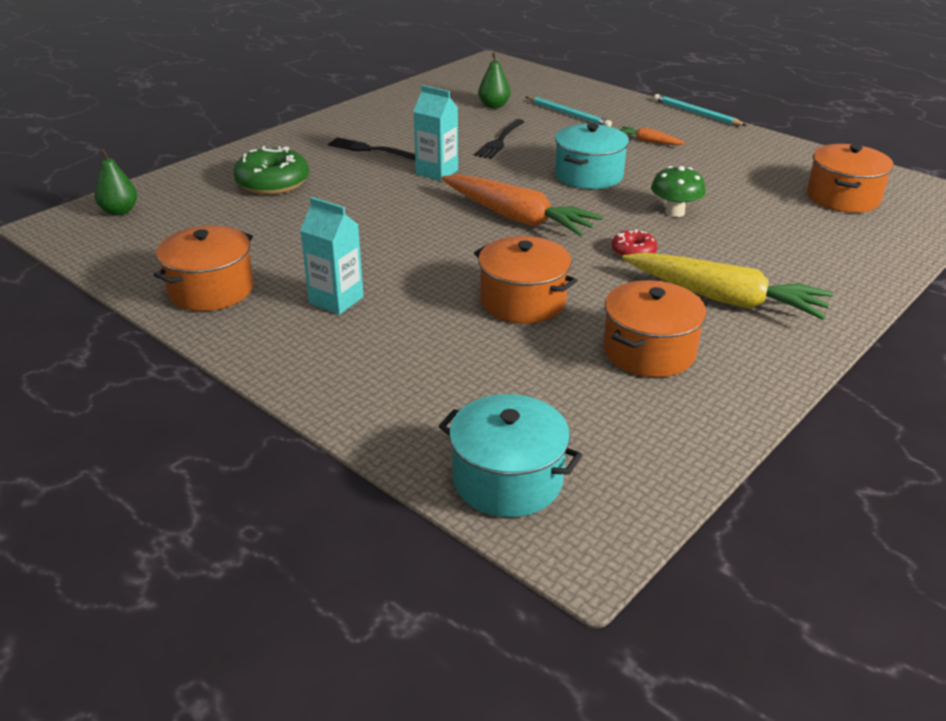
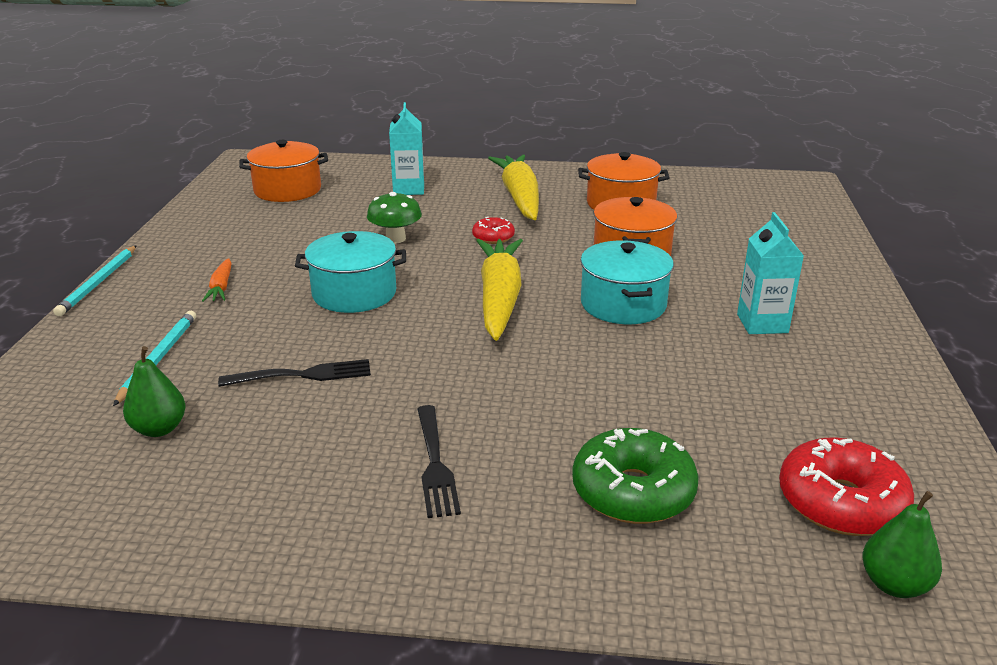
camera: 125 degrees left, 5 degrees down
orange pot [154,225,254,311] -> none
turquoise carton [413,85,458,181] -> turquoise carton moved to [389,102,424,195]
turquoise pot [439,394,582,517] -> turquoise pot moved to [580,240,674,324]
orange carrot [441,174,603,236] -> yellow carrot [476,239,523,341]
none -> red donut [779,437,914,536]

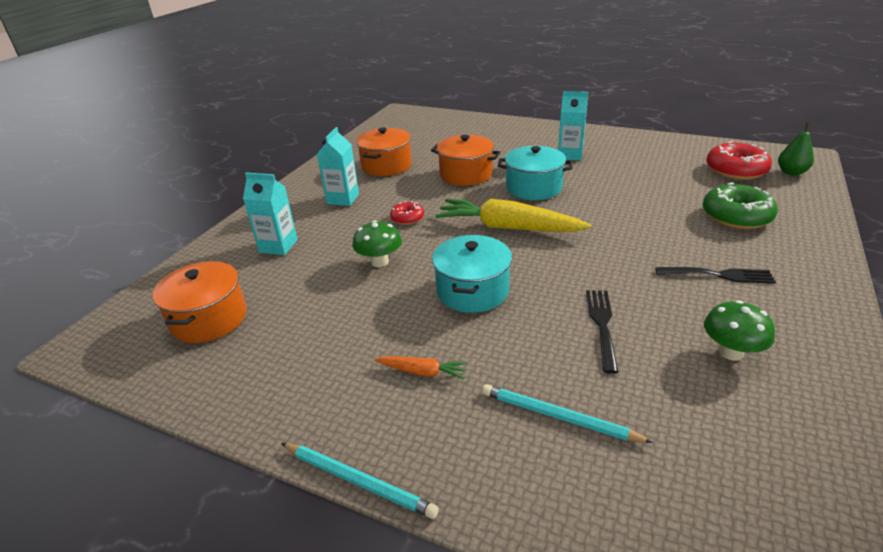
camera: 70 degrees left, 5 degrees up
green pear [123,346,186,437] -> none
yellow carrot [488,155,539,220] -> turquoise carton [317,127,359,206]
none -> green mushroom [704,300,775,361]

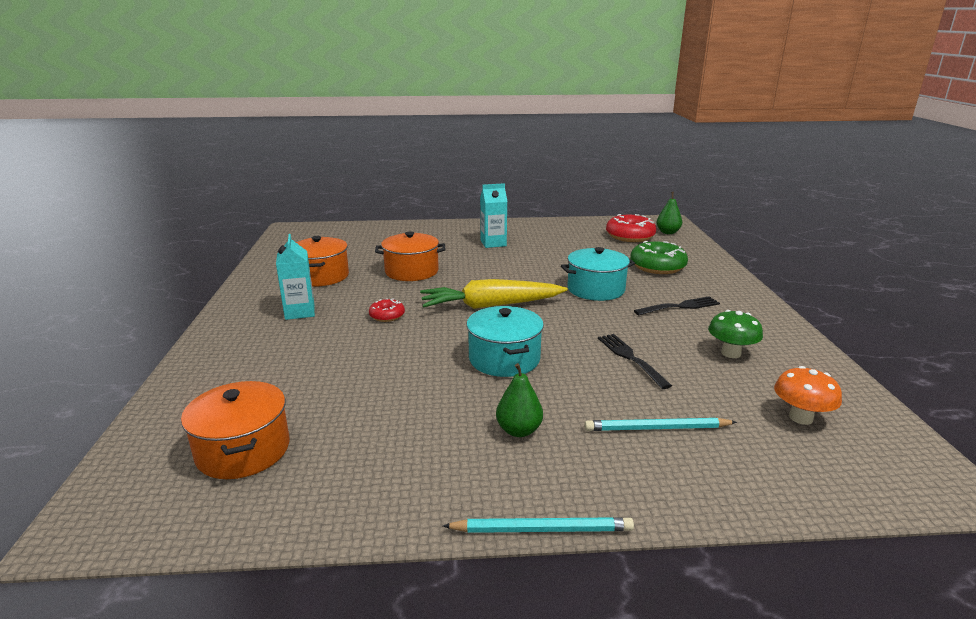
camera: 30 degrees left, 10 degrees down
turquoise carton [243,172,298,255] -> none
green mushroom [352,220,402,267] -> none
orange carrot [375,356,468,379] -> green pear [496,363,543,437]
turquoise pot [498,146,573,200] -> turquoise pot moved to [561,247,635,301]
none -> orange mushroom [774,366,842,425]

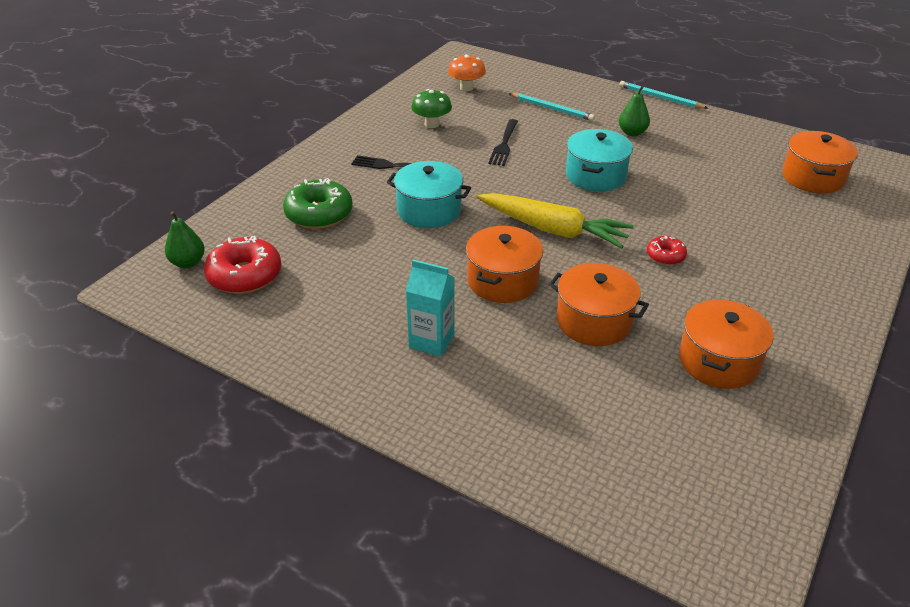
camera: 145 degrees left, 15 degrees up
turquoise carton [276,234,315,320] -> none
none -> orange pot [466,226,543,303]

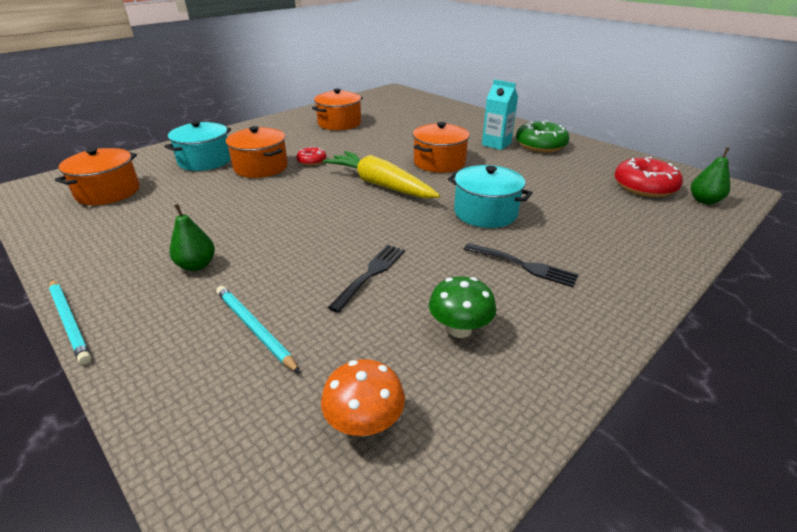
camera: 165 degrees left, 5 degrees down
green donut [283,178,353,229] -> green donut moved to [516,120,570,152]
orange pot [549,263,649,346] -> orange pot moved to [226,126,288,178]
turquoise pot [566,129,633,191] -> turquoise pot moved to [164,121,231,171]

